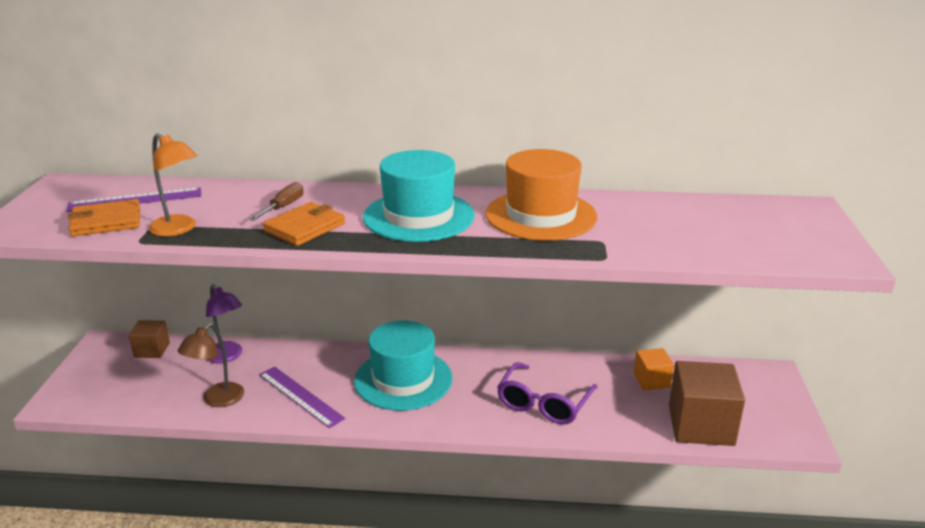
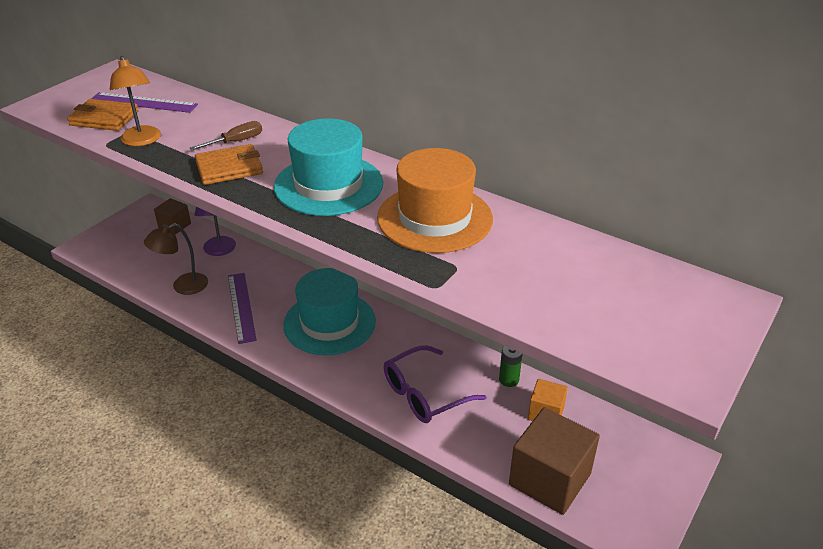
camera: 30 degrees right, 10 degrees up
none -> green battery [499,346,522,387]

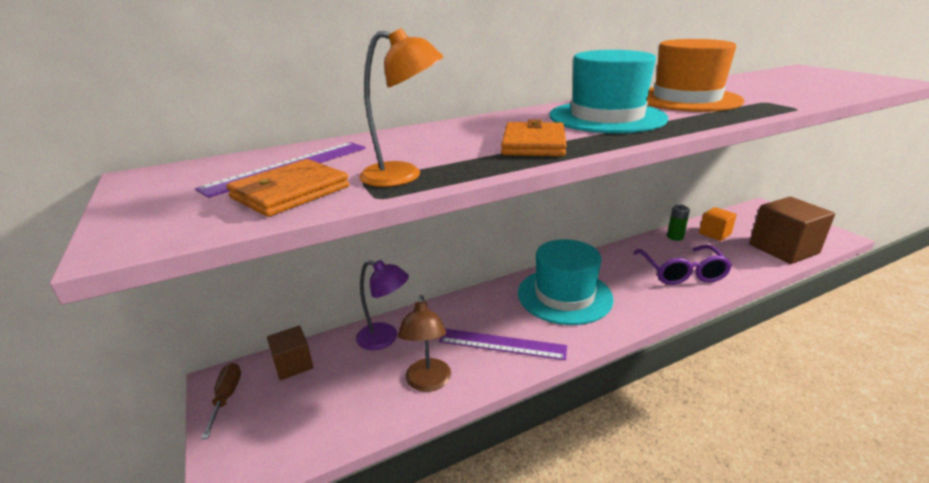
camera: 60 degrees left, 10 degrees down
brown screwdriver [190,121,262,150] -> brown screwdriver moved to [201,363,241,439]

